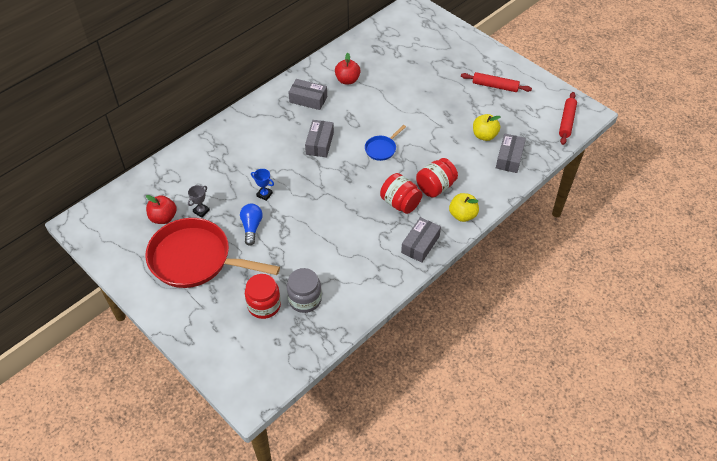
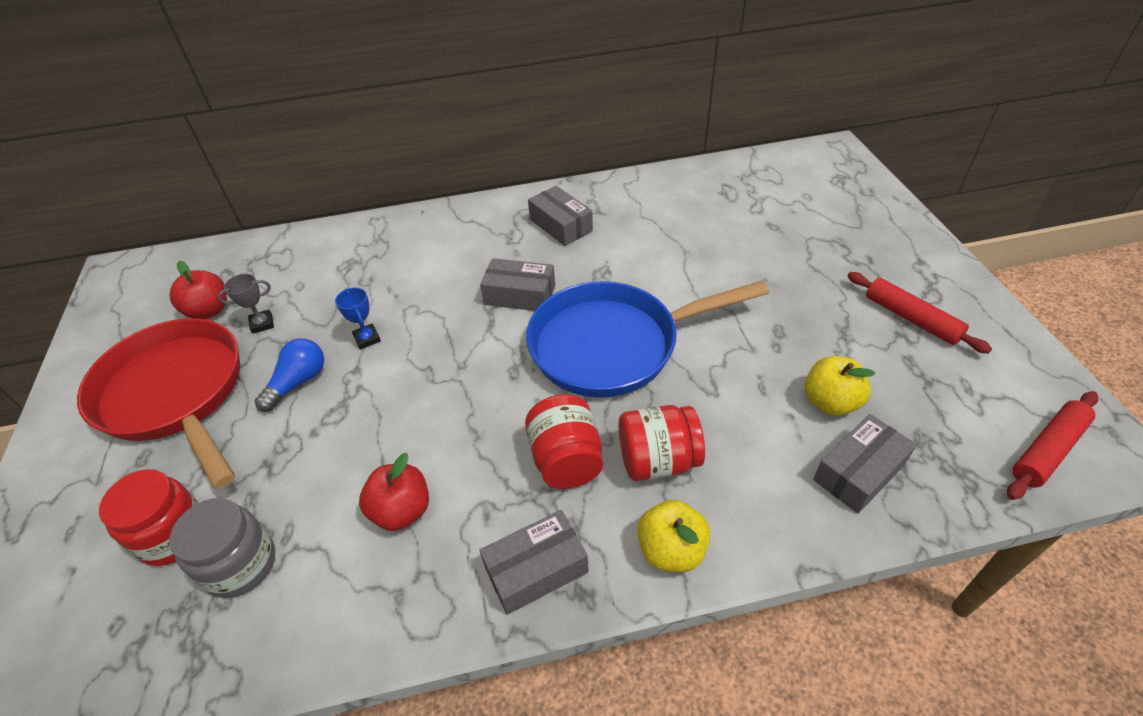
camera: 35 degrees right, 5 degrees down
grey box [305,120,334,158] -> grey box turned 60 degrees clockwise [480,258,555,311]
red apple [335,53,361,84] -> red apple moved to [359,453,429,531]
blue pan [365,125,406,161] -> blue pan [526,281,769,398], size x2.34

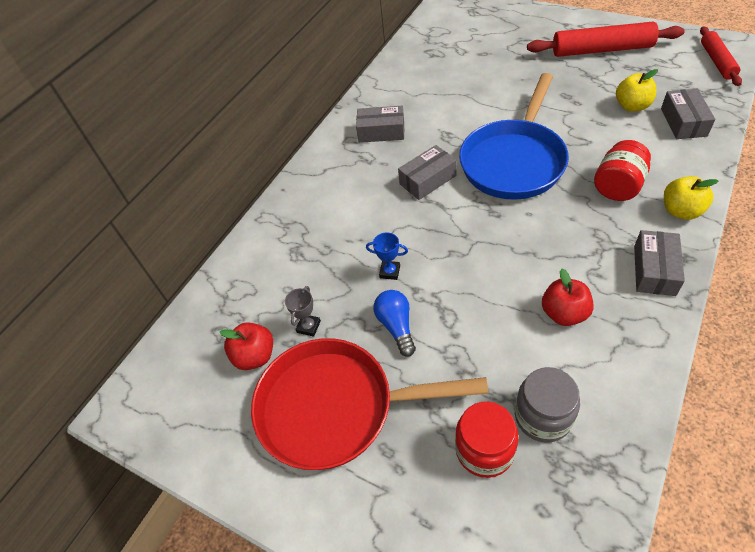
camera: 45 degrees left, 5 degrees up
red jar [525,394,603,489] -> none
red rolling pin [848,272,992,354] -> red rolling pin [527,22,685,57], size x1.62

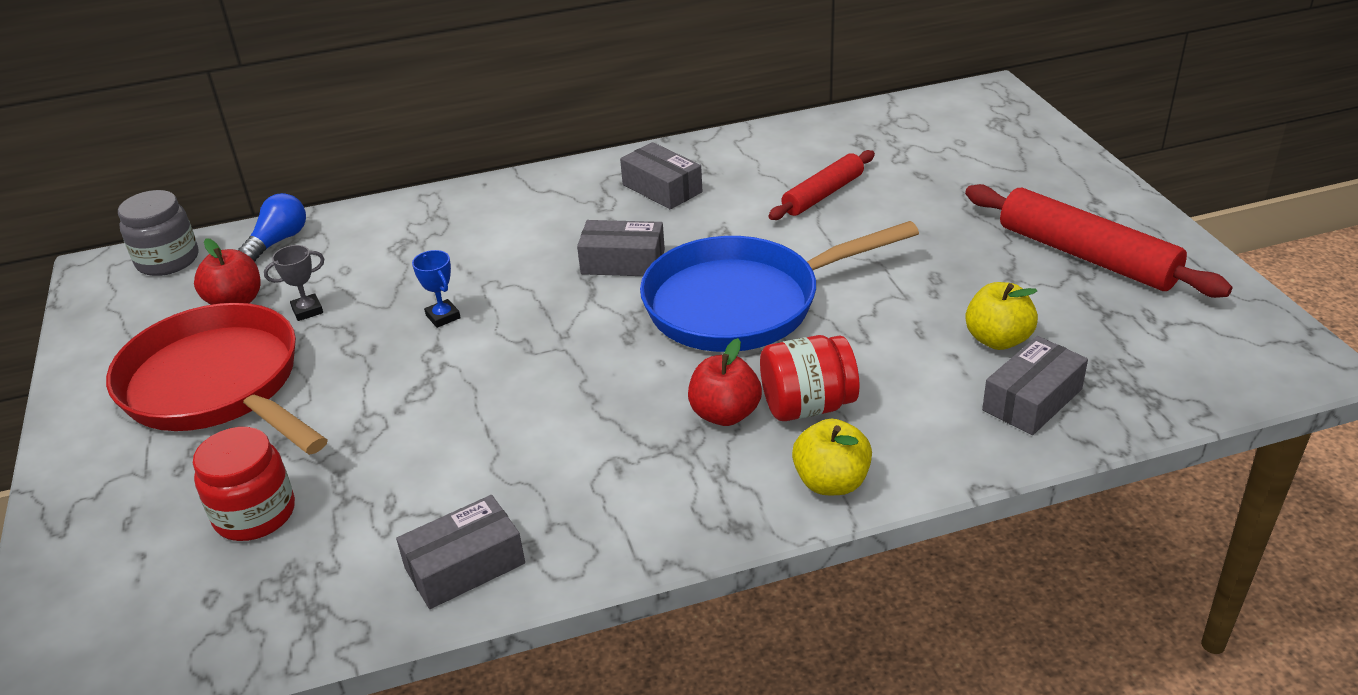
camera: 40 degrees right, 15 degrees down
blue light bulb [374,290,416,357] -> blue light bulb moved to [238,193,306,262]
grey jar [515,367,580,443] -> grey jar moved to [118,190,198,276]
red apple [542,269,594,326] -> red apple moved to [688,338,762,426]
grey box [634,230,685,296] -> grey box moved to [396,495,525,609]
red rolling pin [700,26,742,86] -> red rolling pin moved to [768,150,875,220]

